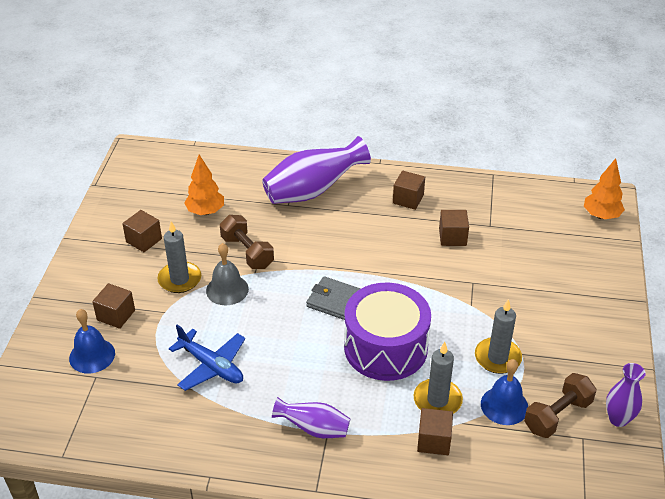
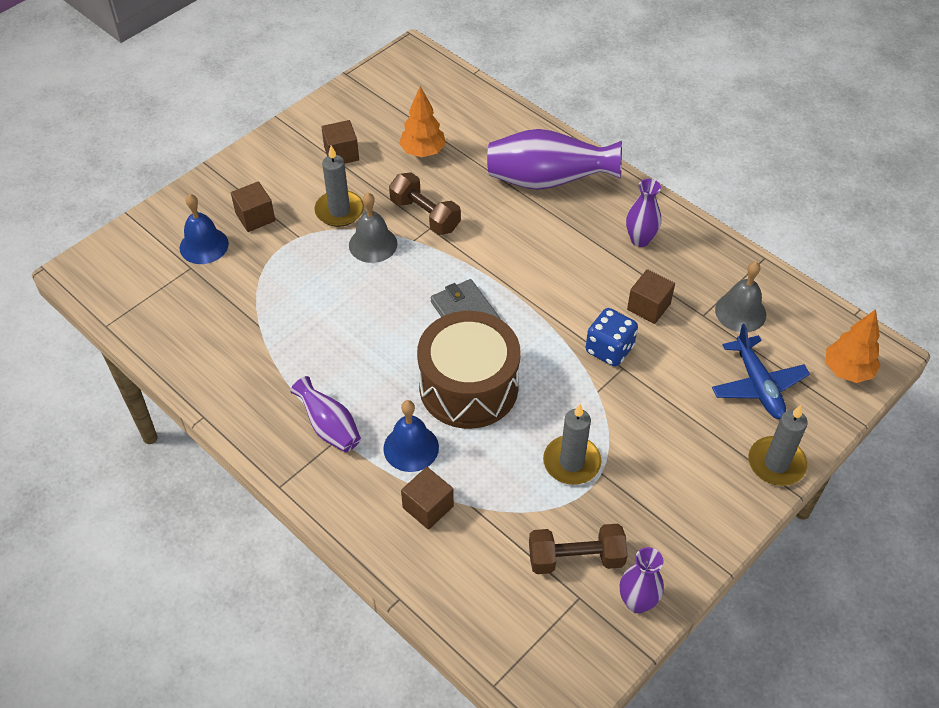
camera: 35 degrees right, 10 degrees up
blue plane [169,325,245,391] -> blue plane moved to [712,324,810,419]
brown dumbbell [220,215,274,269] -> brown dumbbell turned 45 degrees counterclockwise [389,172,461,235]
purple drum [344,283,431,381] -> brown drum [417,311,521,429]
brown cube [393,171,425,210] -> purple vase [626,179,661,247]
grey candle [414,342,463,414] -> grey candle moved to [749,405,808,486]
blue bell [481,359,528,425] -> blue bell moved to [383,400,439,472]
none -> blue dice [586,308,638,366]
none -> grey bell [715,262,766,332]

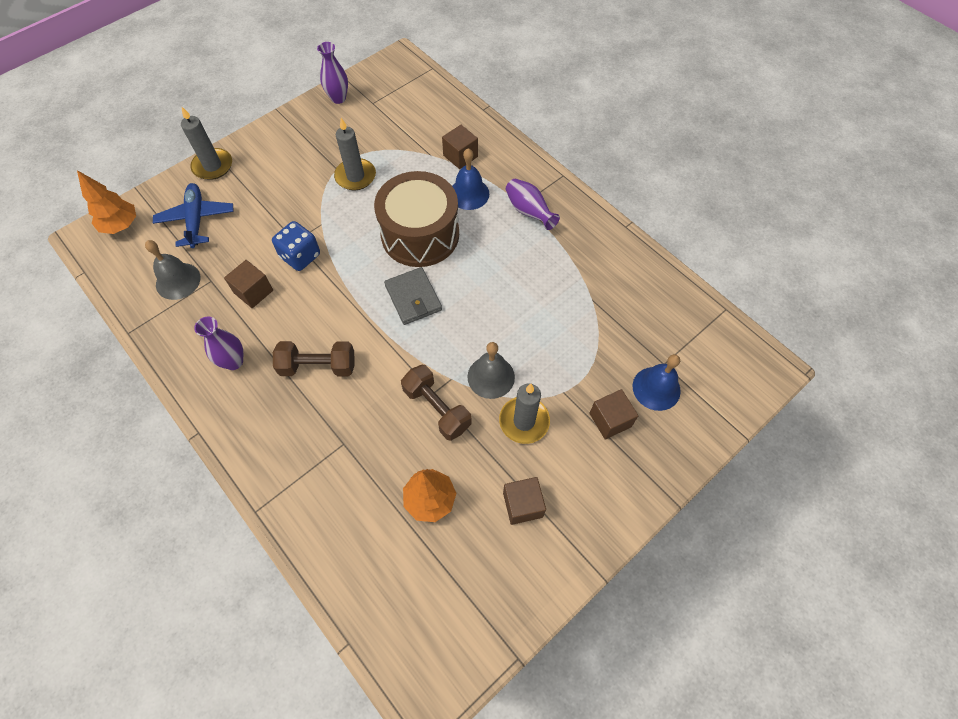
camera: 175 degrees left, 10 degrees up
purple vase [487,129,622,190] -> none
brown dumbbell [529,524,628,574] -> brown dumbbell moved to [273,341,354,376]

